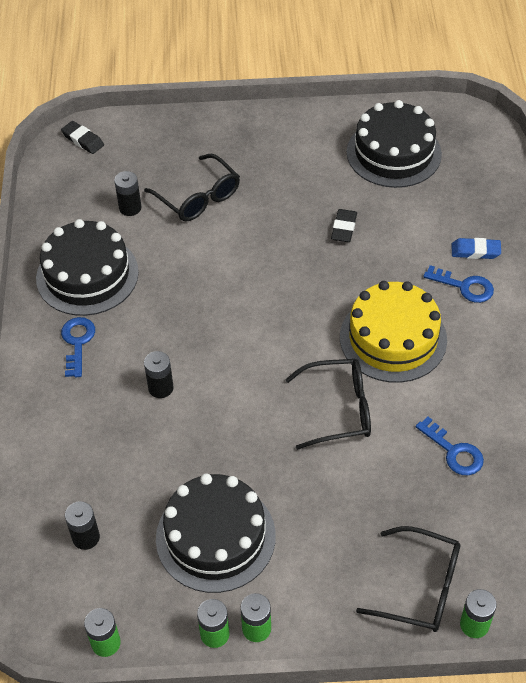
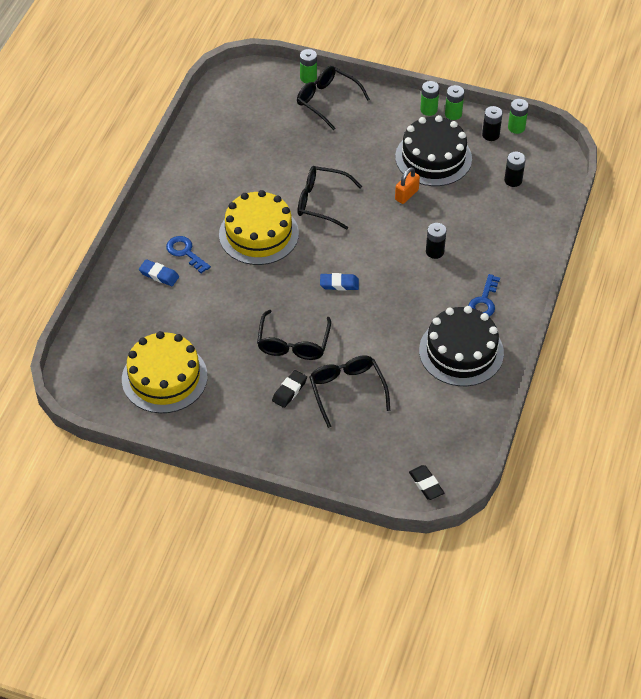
camera: 160 degrees left, 0 degrees up
black battery [114,171,142,216] -> black battery moved to [482,106,503,141]
black eraser [331,209,357,242] -> black eraser moved to [272,370,307,408]
black cake [347,100,442,188] -> yellow cake [122,331,208,413]
blue key [416,417,484,475] -> none
none -> black glasses [257,310,331,360]
none -> blue eraser [320,273,359,291]
none -> orange padlock [395,167,420,204]

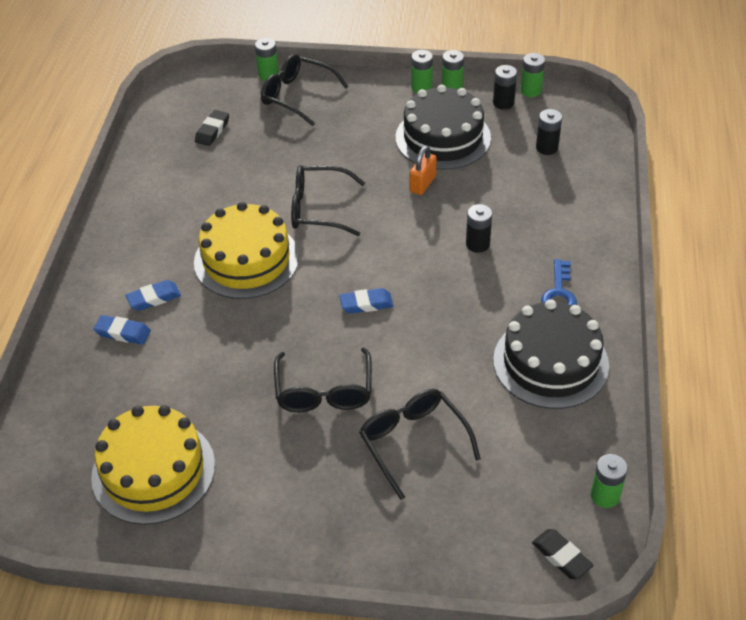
camera: 10 degrees left, 5 degrees down
blue key [166,236,211,273] -> blue eraser [125,280,181,311]
black eraser [272,370,307,408] -> black eraser moved to [195,110,229,146]
none -> green battery [591,454,627,508]

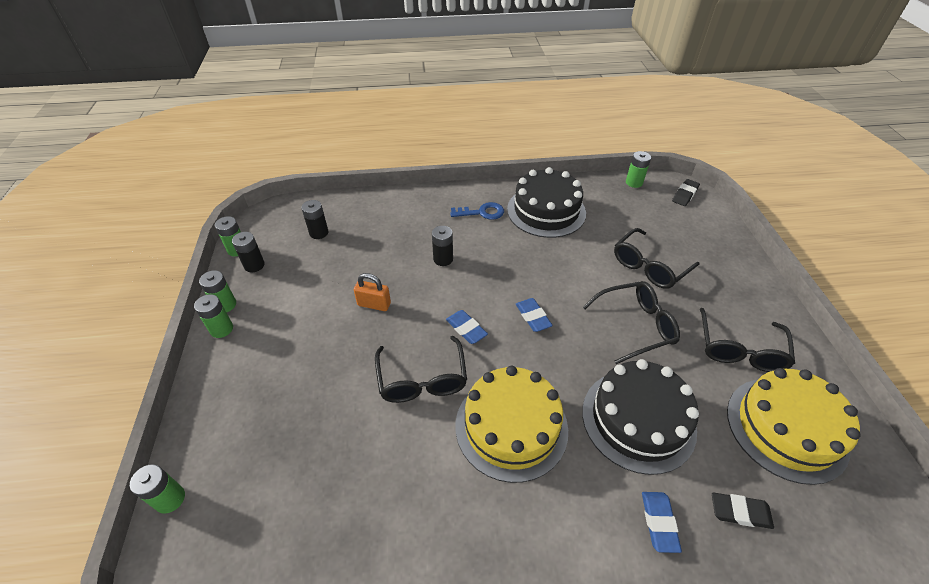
camera: 105 degrees left, 0 degrees up
blue eraser [125,280,181,311] -> blue eraser moved to [446,310,488,344]
black eraser [195,110,229,146] -> black eraser moved to [712,493,774,529]
black glasses [261,54,349,126] -> black glasses moved to [700,308,795,372]
black cake [396,85,491,170] -> black cake moved to [582,359,699,475]

